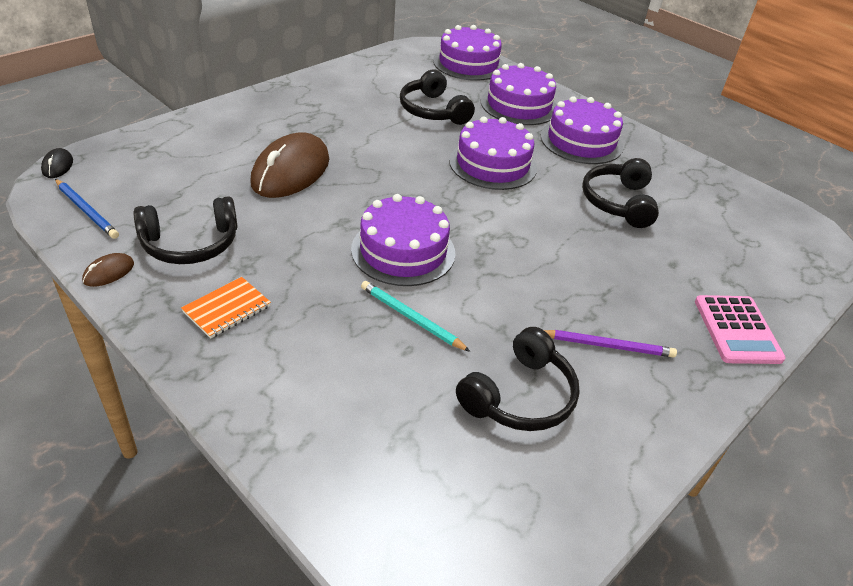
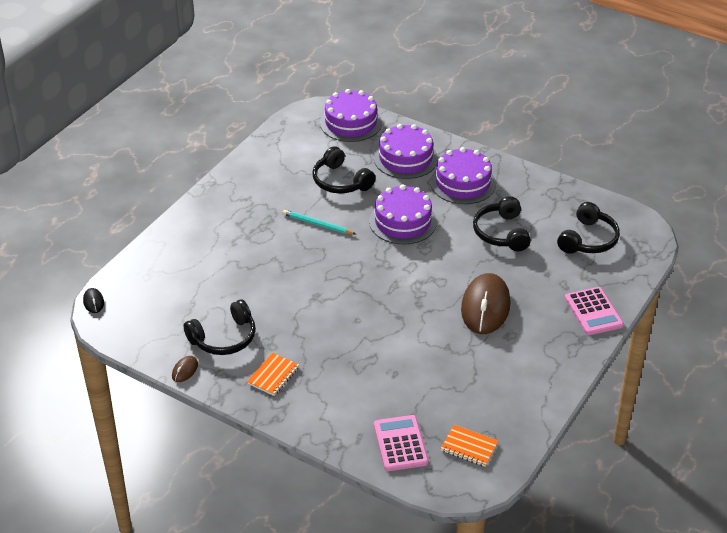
camera: 10 degrees left, 0 degrees up
blue pencil [55,179,119,239] -> none
brown mouse [250,132,329,198] -> brown mouse moved to [461,273,511,334]
purple cake [351,194,455,286] -> none
turquoise pencil [361,281,470,352] -> turquoise pencil moved to [282,210,356,235]
black headphones [456,327,580,431] -> black headphones moved to [557,202,620,254]
purple pencil [544,330,677,357] -> none
none -> pink calculator [374,415,429,471]
none -> orange notebook [441,425,498,467]

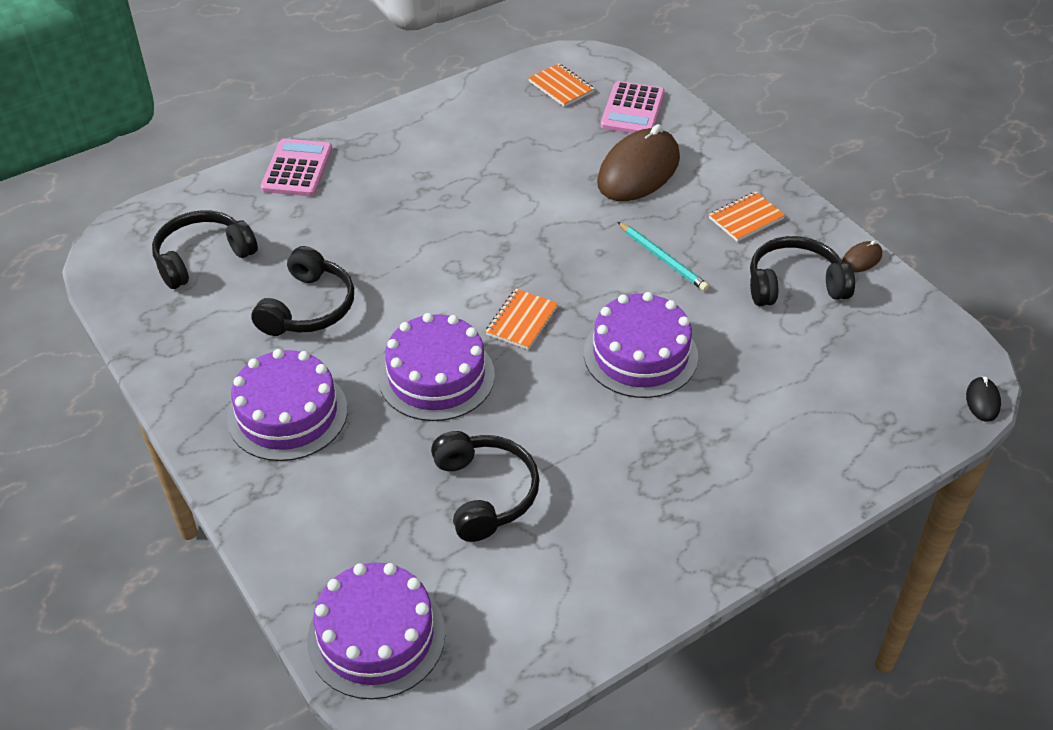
camera: 155 degrees left, 5 degrees up
turquoise pencil [282,210,356,235] -> turquoise pencil moved to [618,222,709,291]
purple cake [374,124,438,179] -> purple cake moved to [584,292,698,398]
brown mouse [461,273,511,334] -> brown mouse moved to [597,124,680,201]
none -> orange notebook [485,289,558,350]

